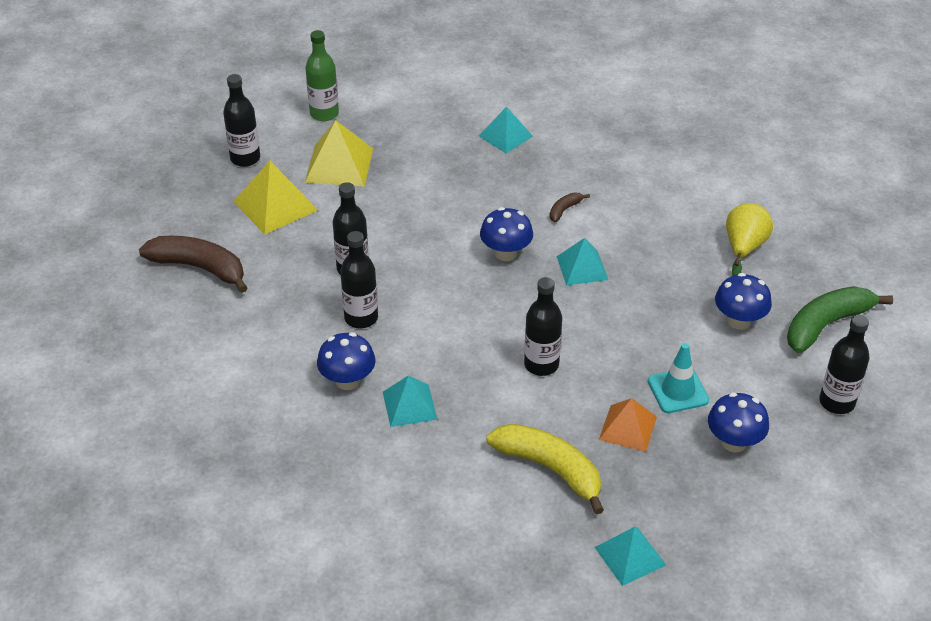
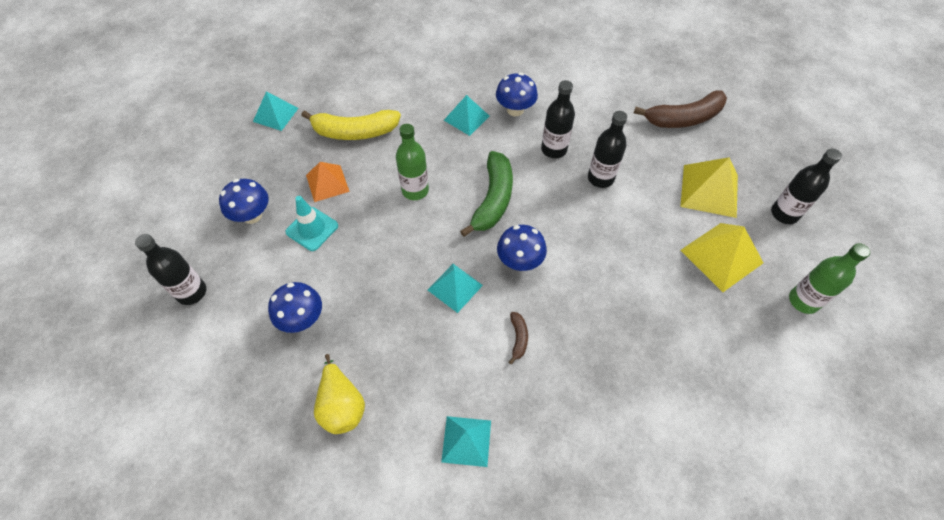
camera: 140 degrees right, 15 degrees up
turquoise pyramid [479,107,533,153] -> turquoise pyramid moved to [441,416,491,467]
black bottle [524,277,562,376] -> green bottle [396,124,429,200]
green banana [787,286,893,353] -> green banana moved to [460,151,513,237]

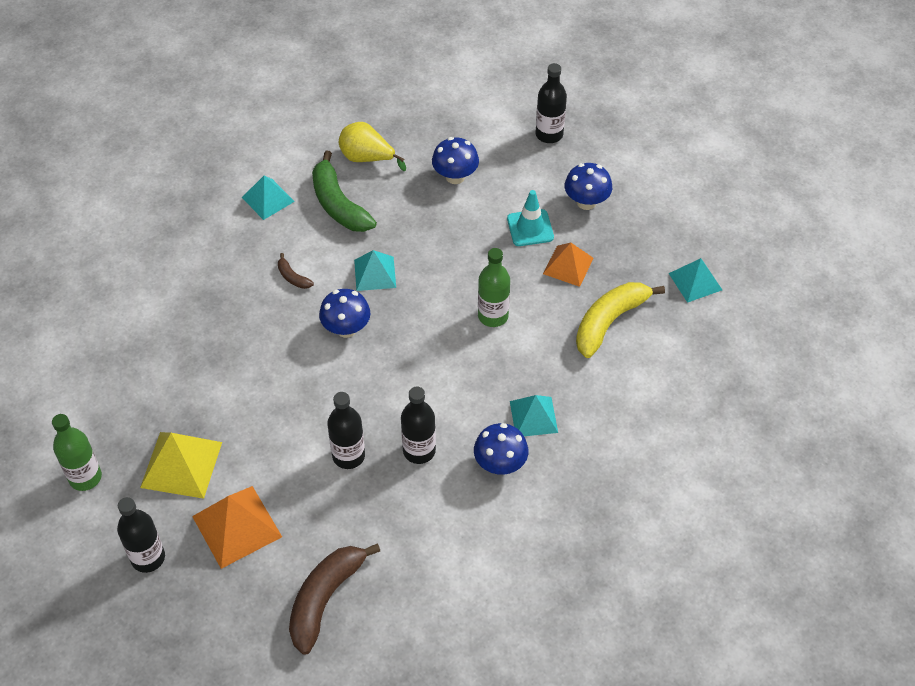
camera: 135 degrees right, 5 degrees down
green banana [460,151,513,237] -> green banana moved to [312,151,377,232]
yellow pyramid [680,158,738,218] -> orange pyramid [192,486,282,569]

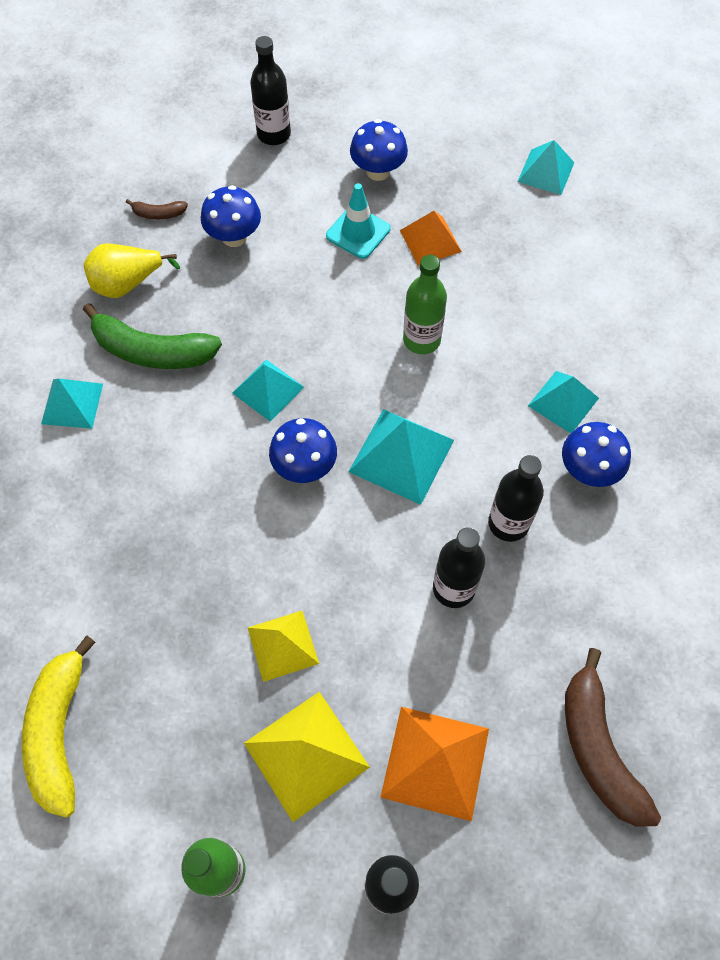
camera: 45 degrees left, 10 degrees up
brown banana [278,253,314,289] -> brown banana moved to [126,199,188,219]
yellow banana [576,282,665,358] -> yellow banana moved to [22,635,96,818]
none -> yellow pyramid [248,611,319,682]
none -> turquoise pyramid [348,409,454,505]

